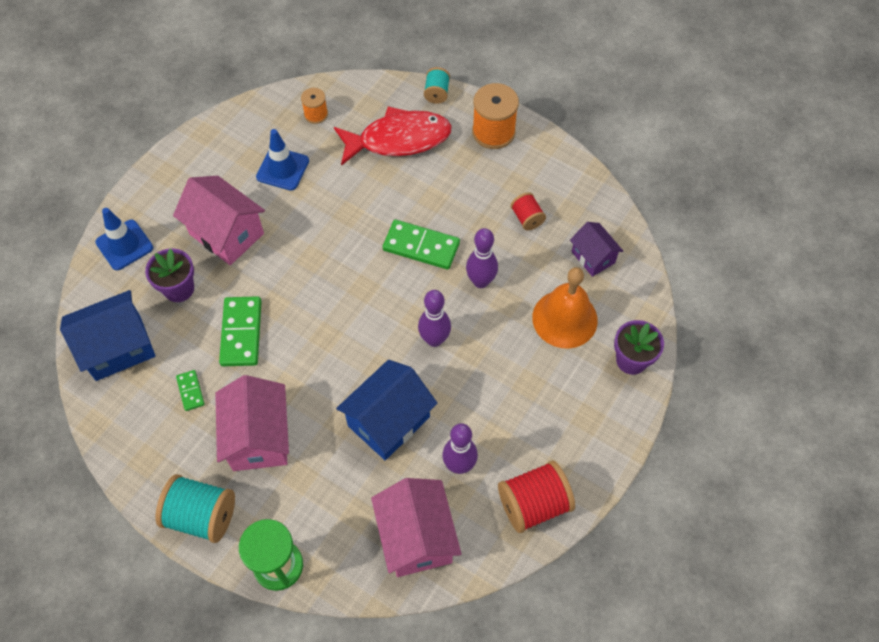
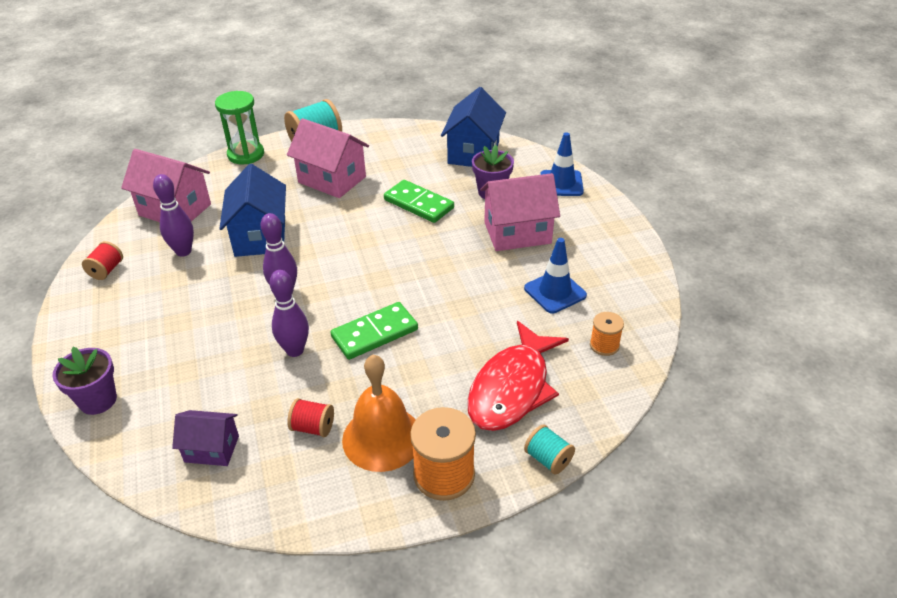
camera: 130 degrees right, 20 degrees down
green domino [176,370,205,411] -> none
red spool [498,460,575,533] -> red spool [82,241,123,280], size x0.56
orange bell [532,267,598,348] -> orange bell moved to [342,355,416,472]

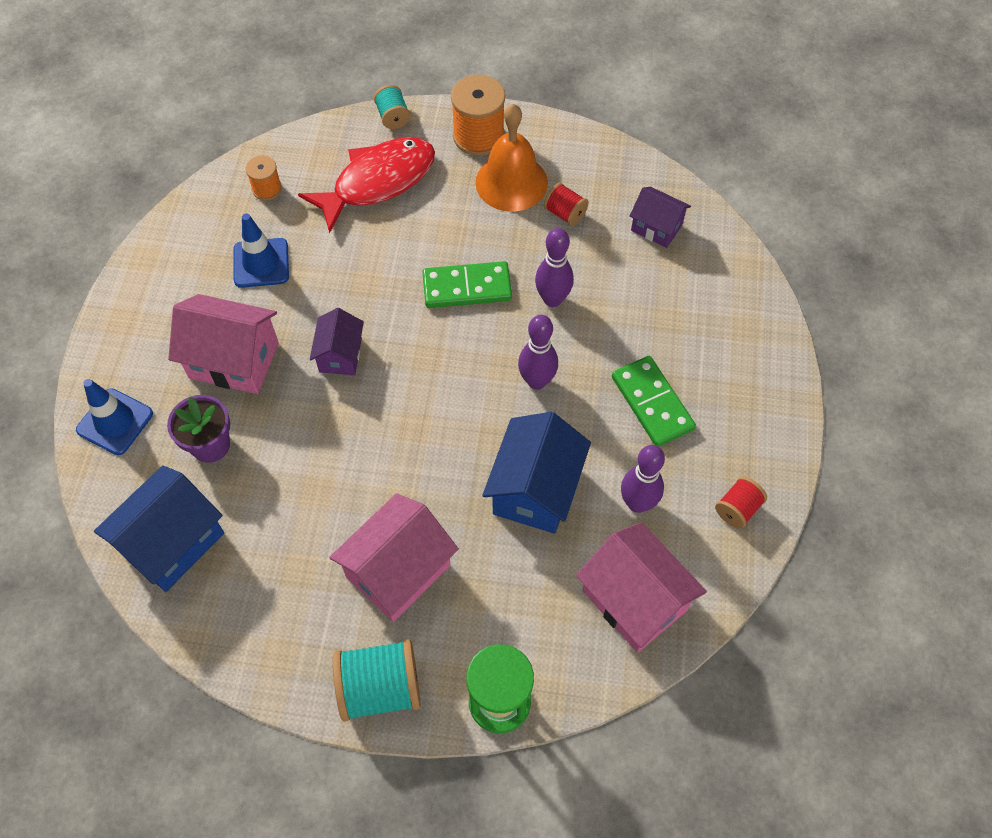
camera: 155 degrees left, 20 degrees up
purple flower pot [52,347,117,415] -> none
pink house [287,118,369,198] -> pink house turned 75 degrees clockwise [329,494,459,622]
green domino [384,180,454,223] -> green domino moved to [612,356,696,447]
none -> purple house [310,308,364,375]

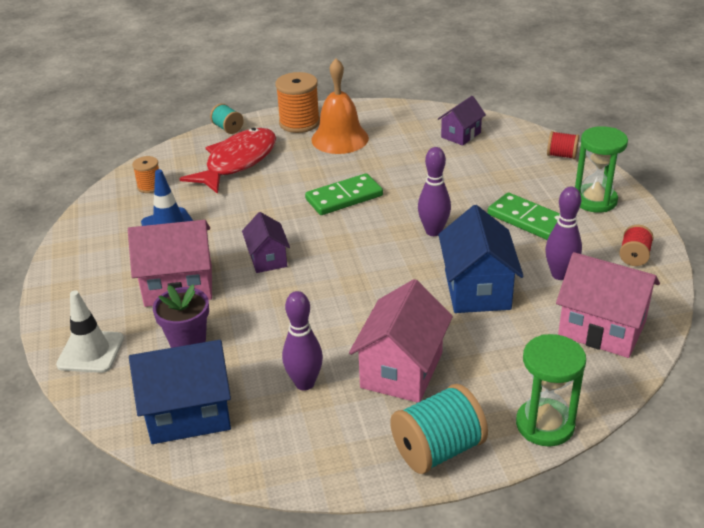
camera: 20 degrees left, 25 degrees down
blue traffic cone [76,379,153,455] -> white traffic cone [56,290,124,373]
blue house [94,465,224,592] -> blue house turned 60 degrees clockwise [129,340,231,444]
purple bowling pin [535,228,574,307] -> purple bowling pin moved to [282,291,323,391]
red spool [544,183,589,226] -> red spool moved to [547,131,579,159]
purple house [630,187,691,248] -> purple house turned 60 degrees counterclockwise [438,96,486,146]
none -> green hourglass [575,126,628,213]

